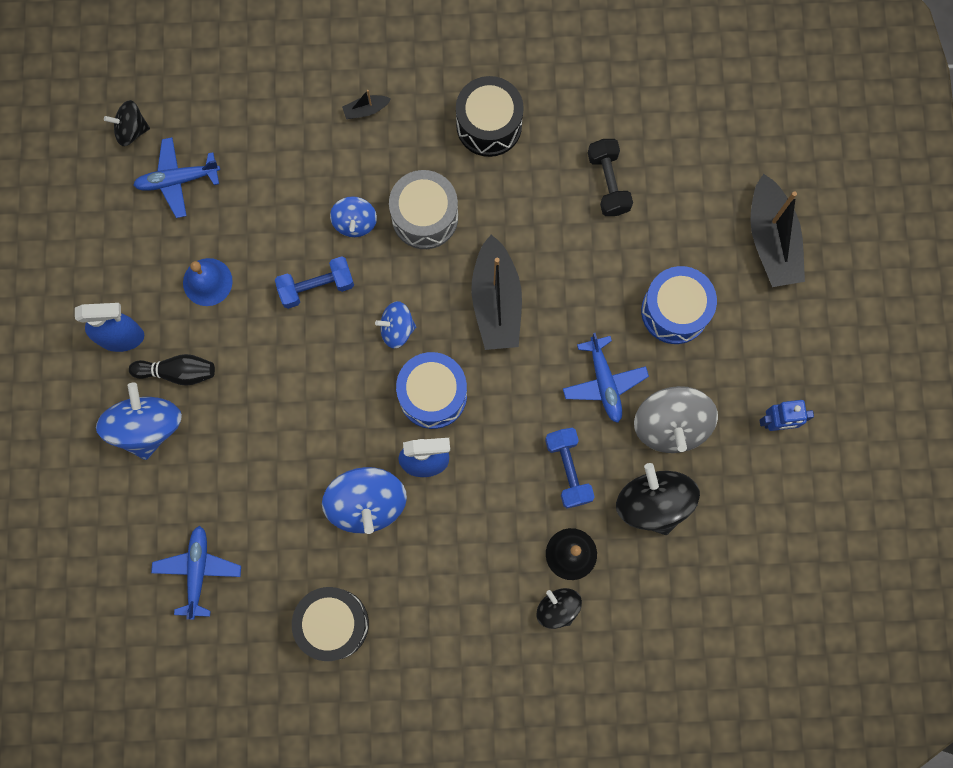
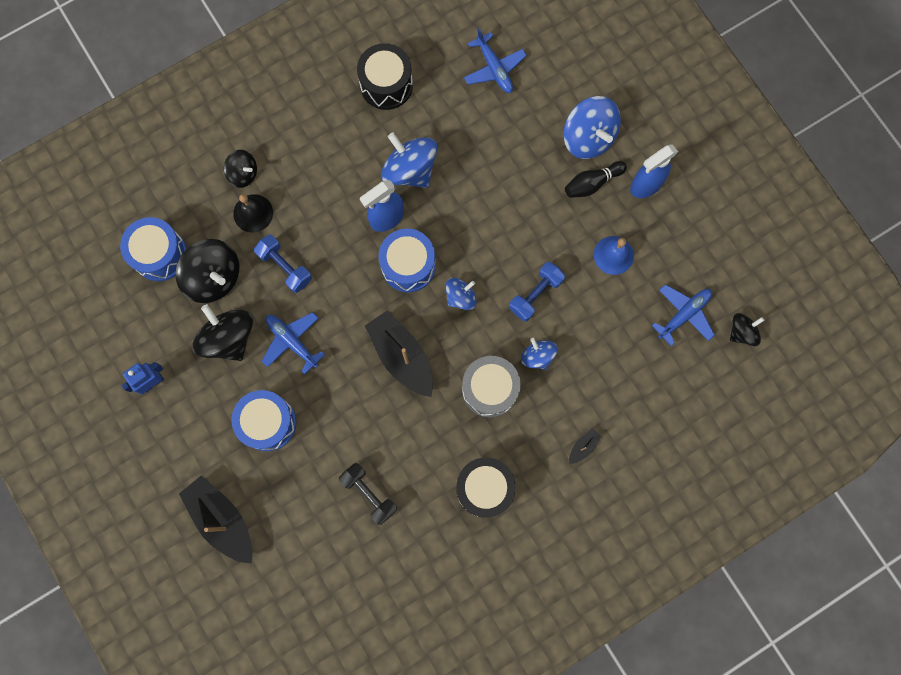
camera: 150 degrees right, 0 degrees up
grey spinning top [634,386,718,453] -> black spinning top [193,304,253,361]
none -> blue drum [120,217,187,281]

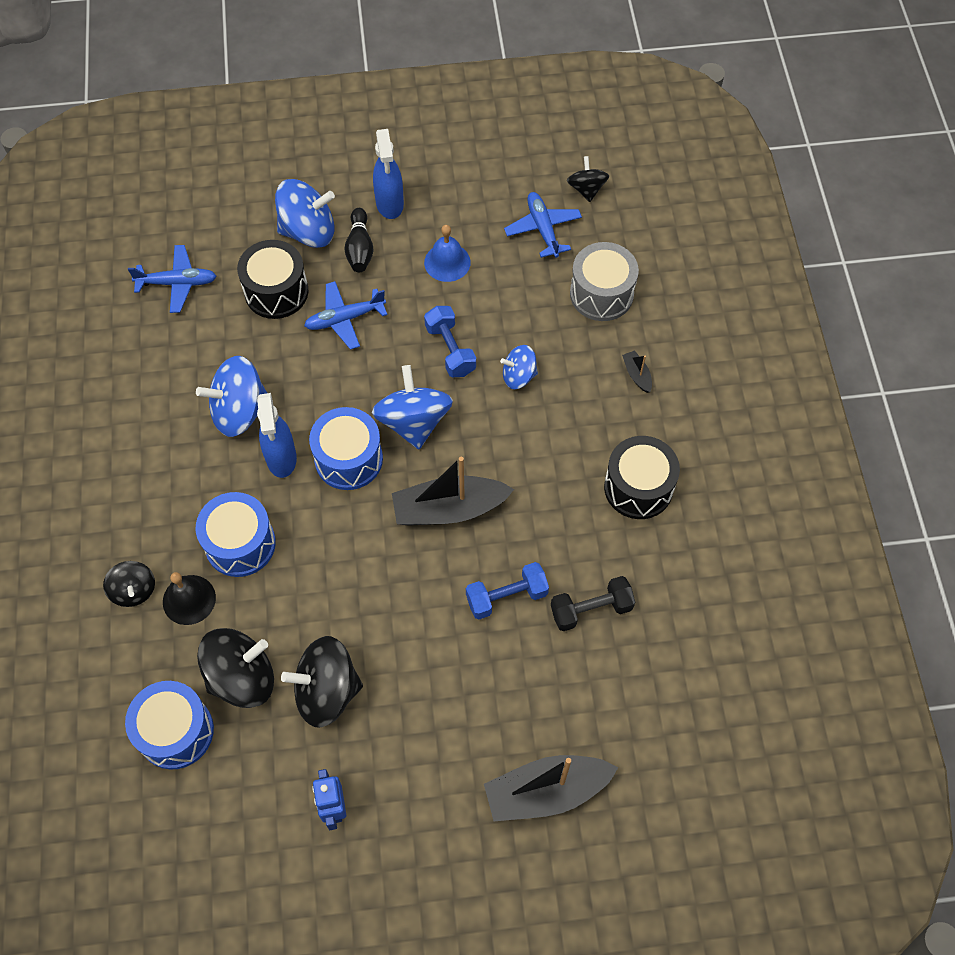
camera: 65 degrees left, 15 degrees down
black spinning top [224,150,257,188] -> black spinning top turned 105 degrees clockwise [103,561,155,607]
blue drum [231,390,296,451] -> blue drum moved to [196,492,276,577]
blue dumbbell [254,235,312,293] -> blue dumbbell moved to [466,562,549,619]
blue plane [262,312,325,374] -> blue plane moved to [304,281,388,350]
black drum [357,43,413,110] -> black drum moved to [237,240,308,319]
blue spinning top [445,278,477,310] -> blue spinning top [372,365,453,449], size x1.73
grey drum [462,356,521,417] -> grey drum moved to [570,242,639,321]

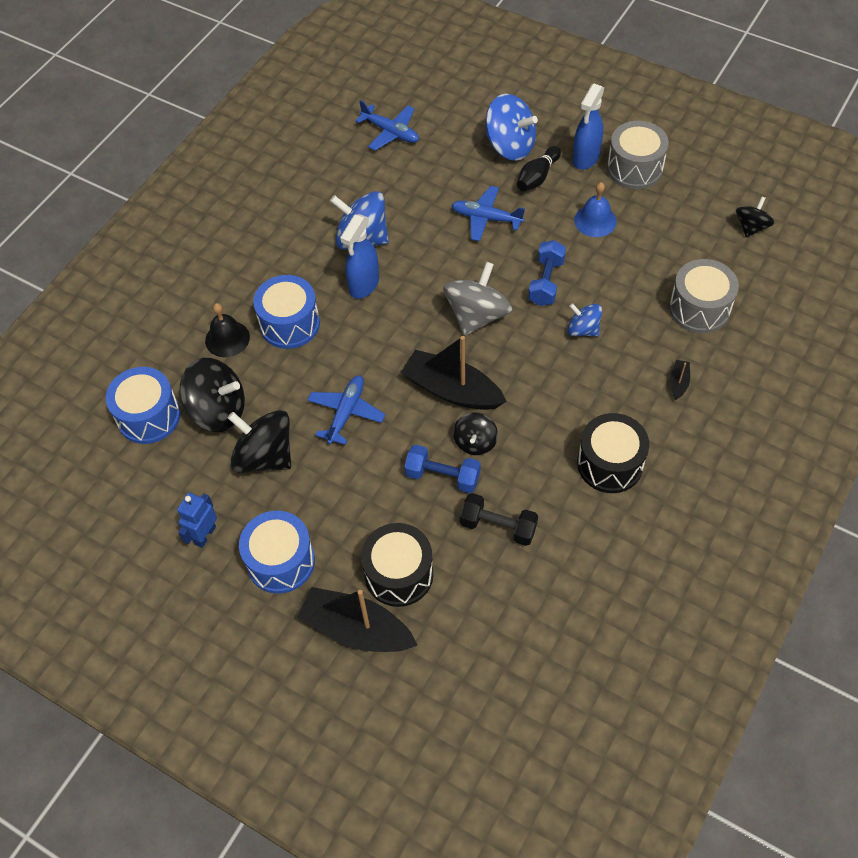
camera: 40 degrees right, 5 degrees down
black spinning top [103,561,155,607] -> black spinning top moved to [453,412,498,455]
black drum [237,240,308,319] -> black drum moved to [361,523,433,607]
blue drum [309,407,383,490] -> blue drum moved to [239,511,315,594]
blue spinning top [372,365,453,449] -> grey spinning top [443,262,512,336]
blue plane [504,192,582,258] -> blue plane moved to [307,375,385,445]
none -> grey drum [607,121,669,189]

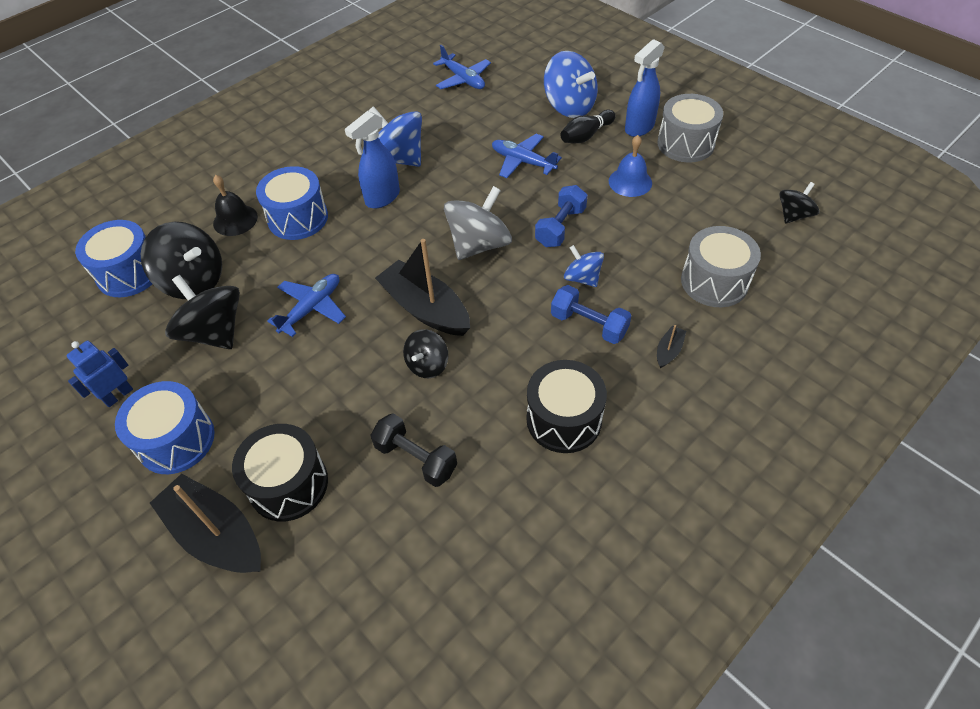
camera: 15 degrees right, 5 degrees down
blue dumbbell [404,444,481,493] -> blue dumbbell moved to [551,285,631,344]

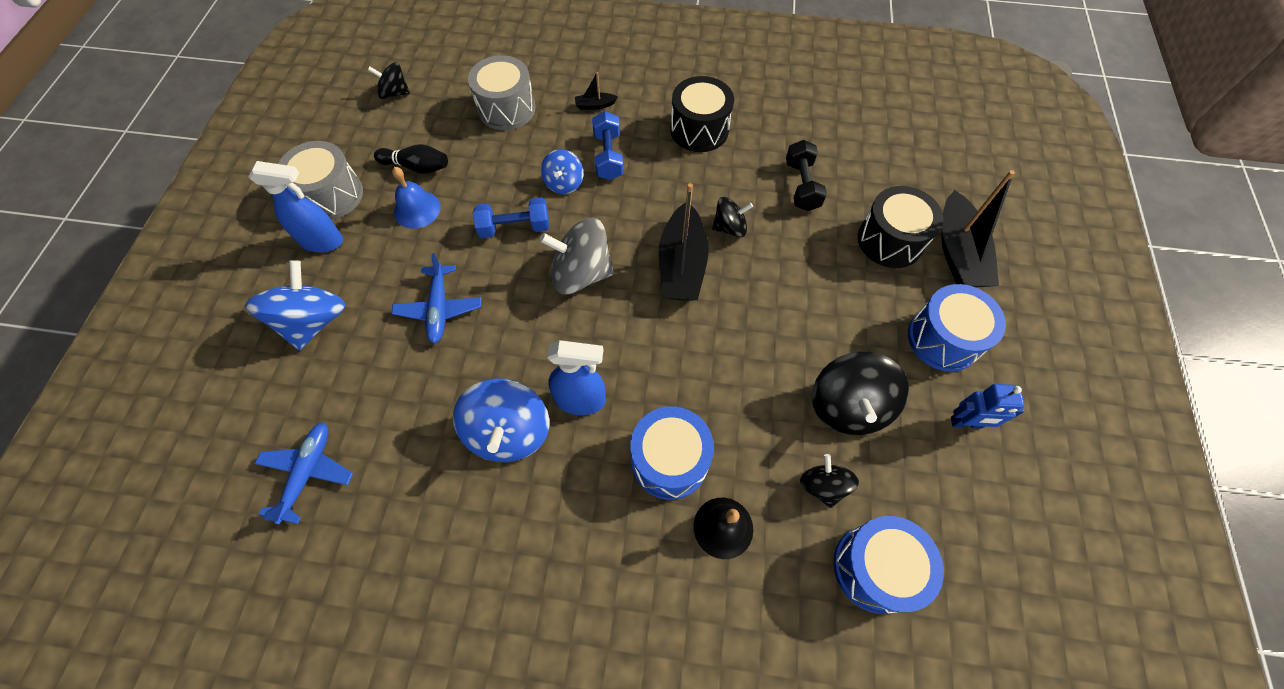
camera: 130 degrees left, 10 degrees up
black spinning top [141,222,222,299] -> black spinning top [800,454,859,508], size x0.58
blue plane [267,274,346,337] -> none
black bowling pin [560,110,616,143] -> black bowling pin moved to [374,144,448,174]

